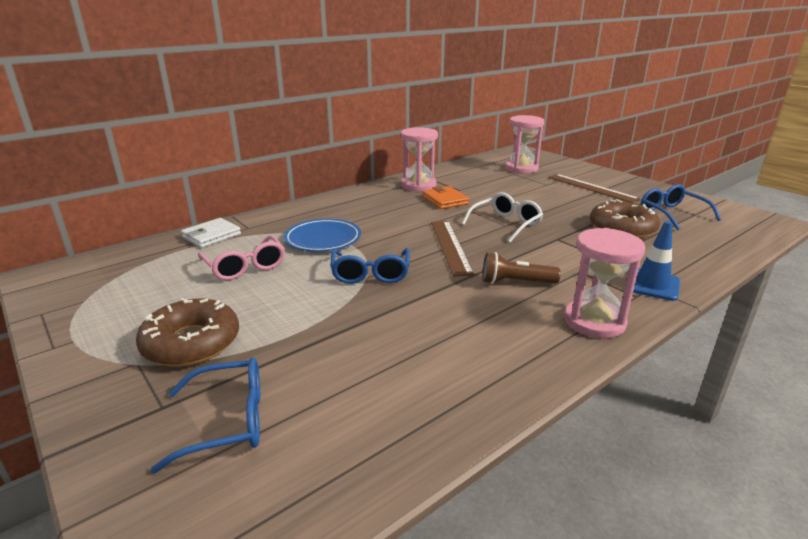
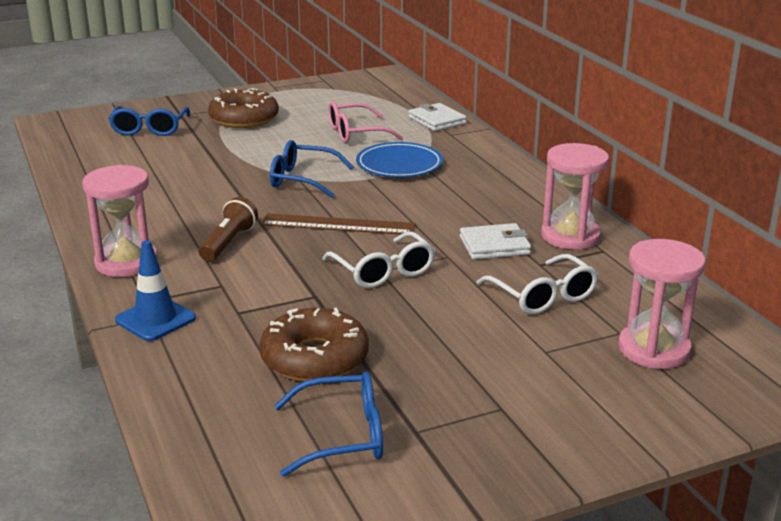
camera: 105 degrees right, 0 degrees up
orange wallet [423,186,469,209] -> white wallet [460,223,531,260]
brown ruler [548,174,641,203] -> none
none -> white glasses [477,254,599,315]

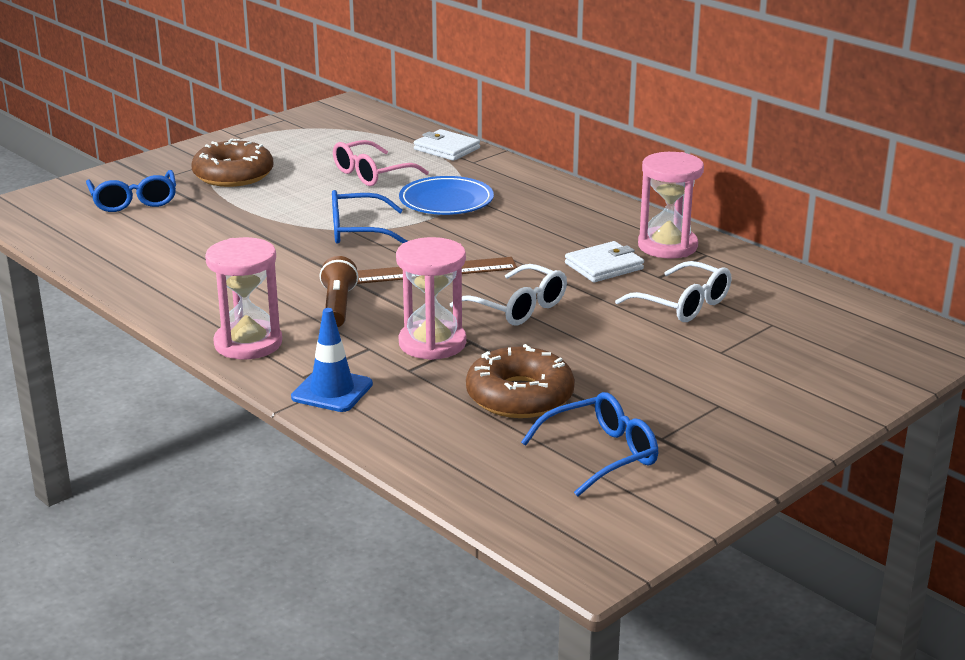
camera: 20 degrees left, 0 degrees up
pink hourglass [618,239,705,369] -> pink hourglass moved to [396,237,466,360]

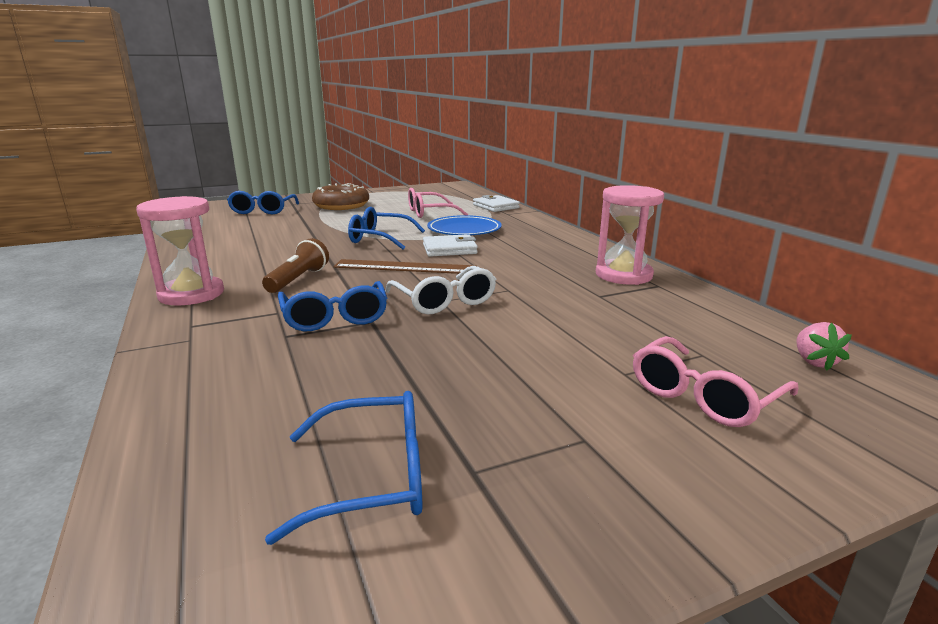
camera: 20 degrees right, 5 degrees down
blue traffic cone [291,308,373,412] -> none
pink hourglass [396,237,466,360] -> blue glasses [278,281,387,331]
brown donut [466,344,575,418] -> none
white wallet [565,241,644,282] -> white wallet moved to [423,234,478,257]
white glasses [615,261,731,322] -> none
none -> pink glasses [633,336,799,427]
none -> pink strawberry [796,322,852,371]

